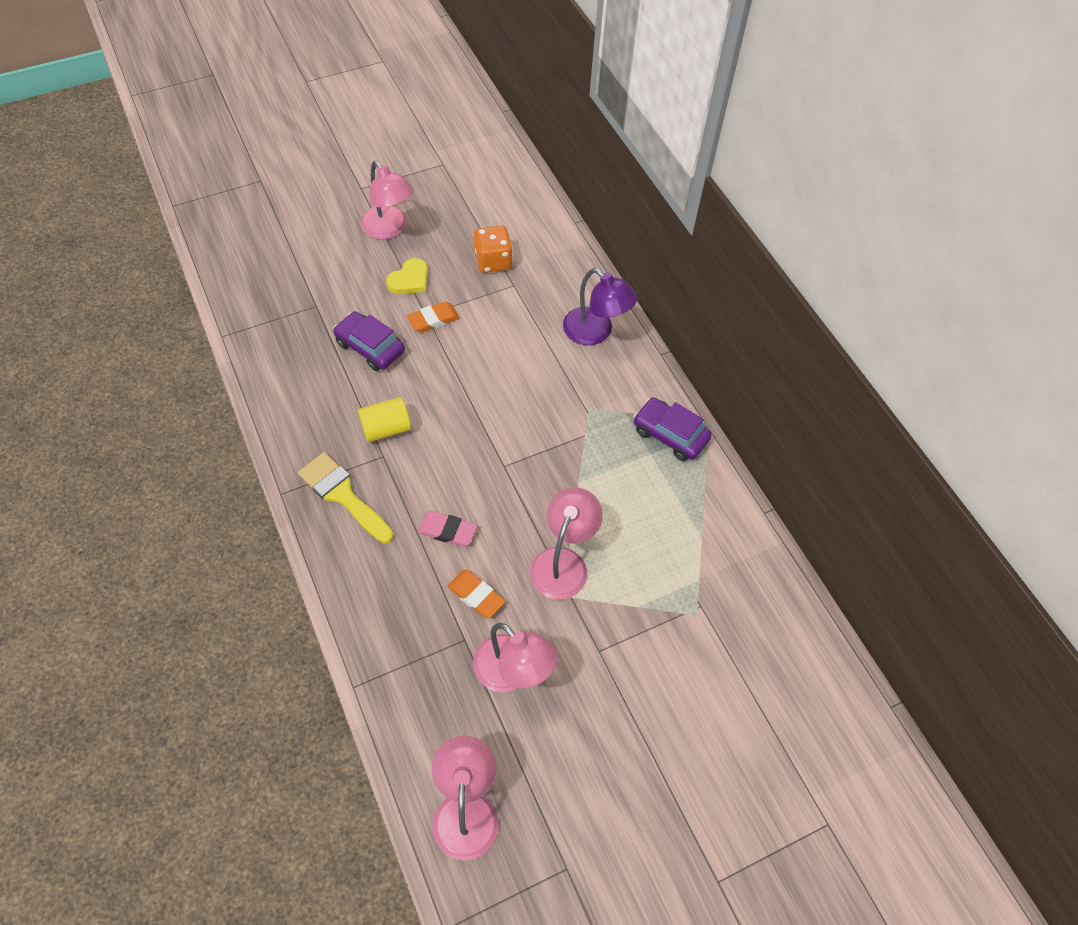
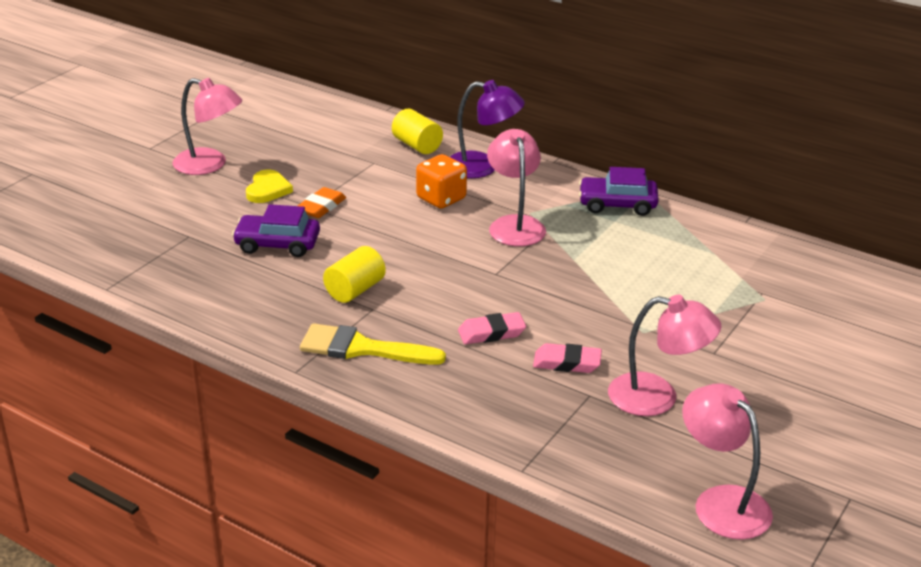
camera: 30 degrees left, 25 degrees down
orange eraser [447,570,505,618] -> pink eraser [533,343,602,373]
orange dice [474,225,513,273] -> orange dice moved to [416,154,467,209]
pink lamp [530,487,603,600] -> pink lamp moved to [487,129,546,246]
none -> yellow cylinder [392,109,443,154]

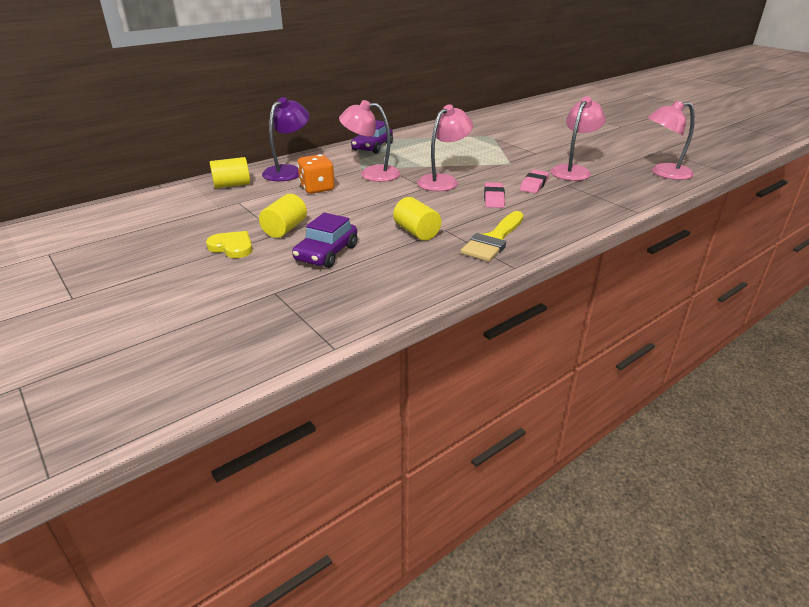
camera: 70 degrees left, 0 degrees up
pink lamp [172,78,242,175] -> pink lamp moved to [417,104,473,191]
orange eraser [298,187,346,218] -> yellow cylinder [259,194,307,238]

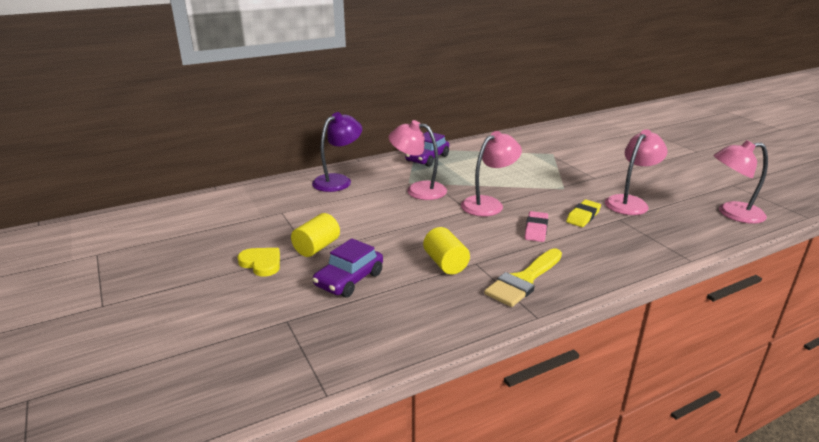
camera: 10 degrees right, 5 degrees down
yellow cylinder [209,157,250,188] -> none
orange dice [297,154,335,194] -> none
pink eraser [520,170,549,193] -> yellow eraser [566,200,601,227]

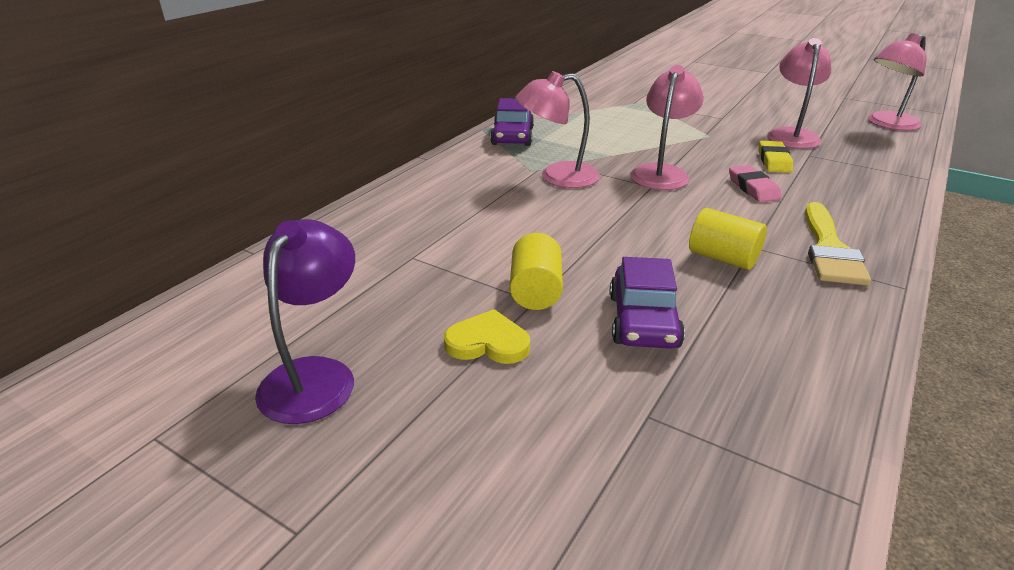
camera: 30 degrees left, 5 degrees up
purple lamp [312,112,362,192] -> purple lamp moved to [255,219,355,424]

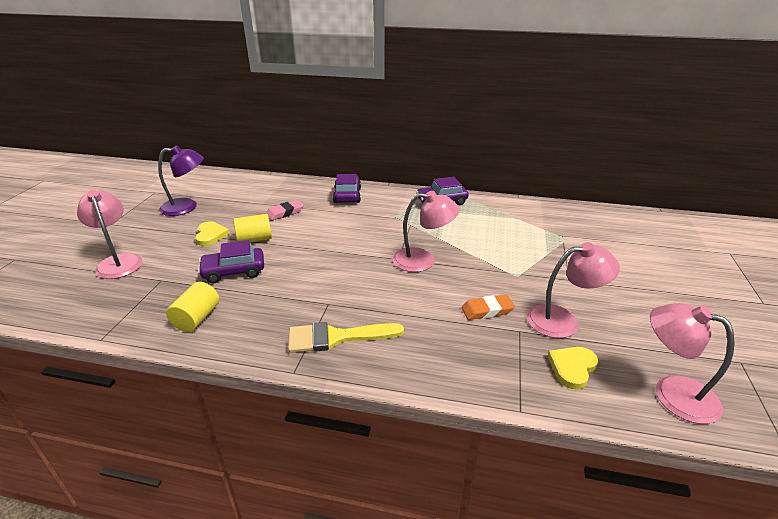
camera: 70 degrees right, 0 degrees up
pink lamp [515,71,600,188] -> pink lamp moved to [77,190,142,279]
yellow cylinder [689,208,767,270] -> yellow cylinder moved to [166,282,219,332]
pink eraser [729,165,782,202] -> pink eraser moved to [266,200,304,221]
yellow eraser [759,141,793,173] -> orange eraser [461,295,515,320]
none -> purple car [333,174,361,203]
none -> yellow heart [548,347,598,389]

